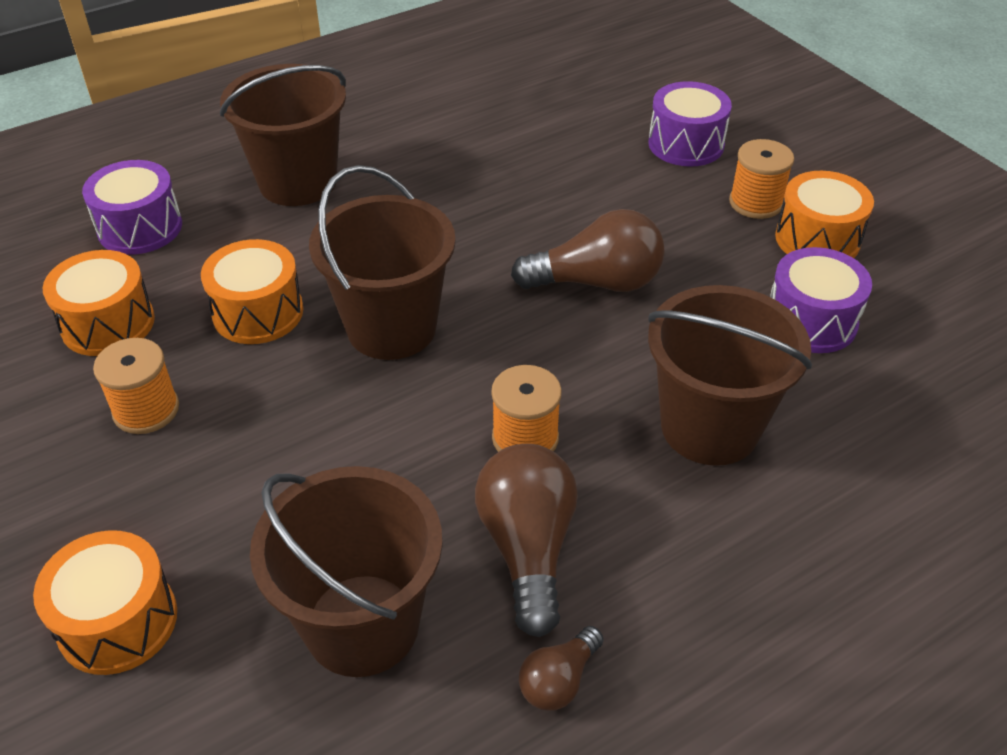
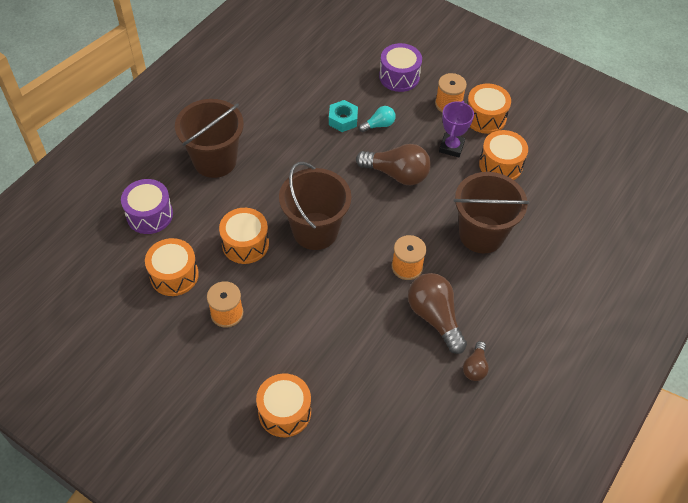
camera: 25 degrees left, 10 degrees up
brown bucket [250,466,443,677] -> none
brown light bulb [511,209,665,292] -> brown light bulb turned 45 degrees clockwise [356,144,431,185]
purple drum [770,247,872,353] -> orange drum [479,130,528,180]
none -> turquoise nut [329,100,358,132]
none -> turquoise light bulb [359,106,396,132]
none -> purple trophy [439,101,474,157]

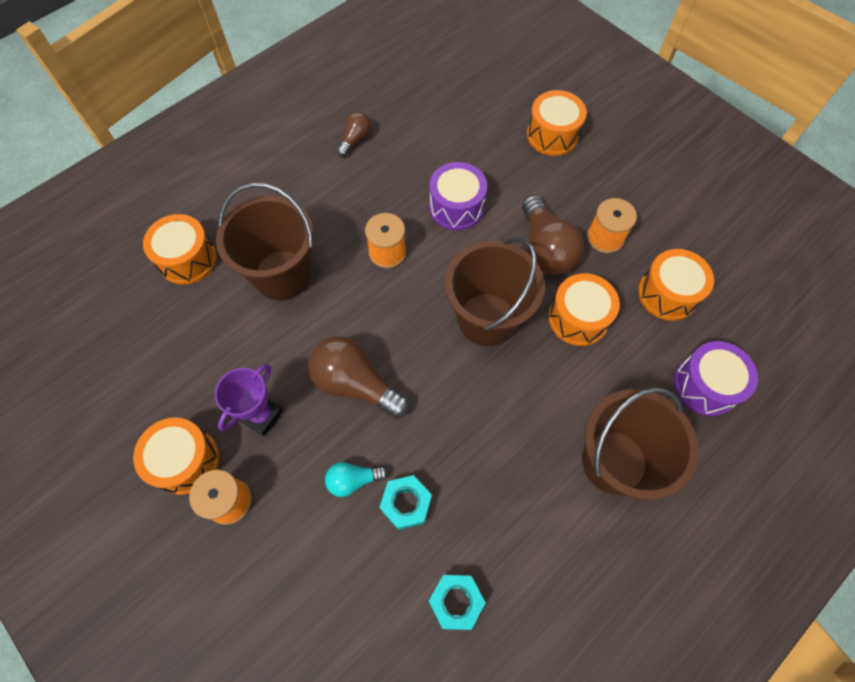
camera: 165 degrees left, 10 degrees up
purple drum [379,43,422,92] -> purple drum moved to [429,162,487,231]
brown light bulb [408,273,467,354] -> brown light bulb moved to [522,195,584,275]
orange drum [479,130,528,180] -> orange drum moved to [143,214,217,285]
none -> turquoise nut [429,575,486,630]

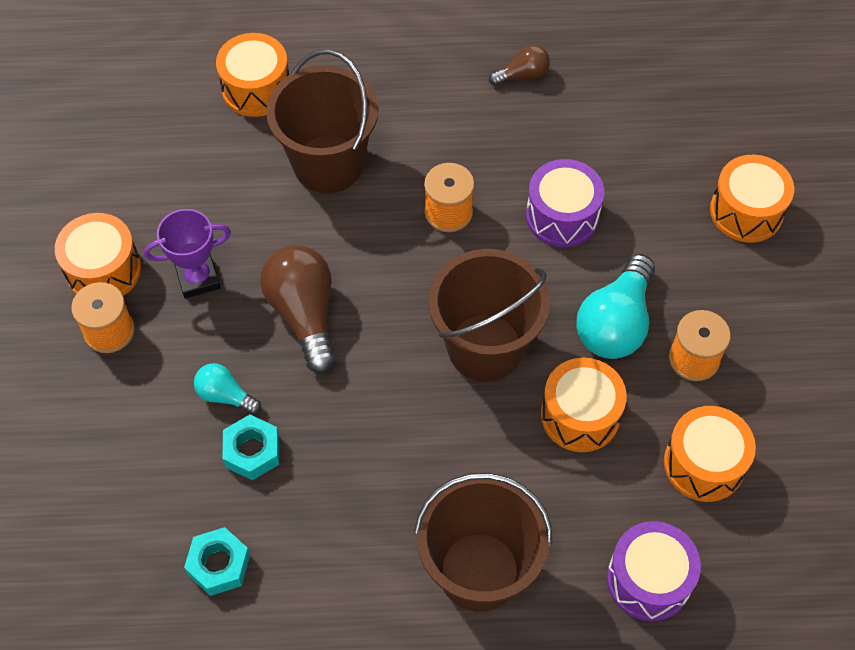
camera: 40 degrees right, 5 degrees down
brown light bulb [522,195,584,275] -> turquoise light bulb [576,254,655,359]

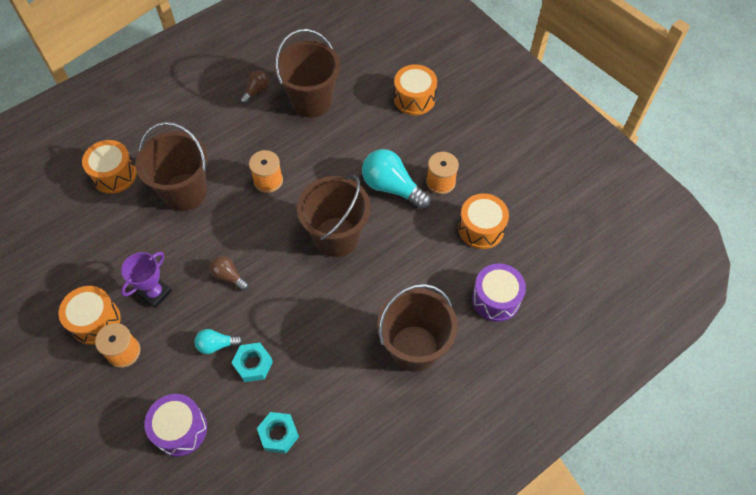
camera: 35 degrees left, 0 degrees up
brown light bulb [260,245,336,373] -> brown light bulb [210,256,249,291], size x0.54
purple drum [526,159,604,247] -> purple drum moved to [144,394,207,457]
orange drum [541,358,627,452] -> none
turquoise light bulb [576,254,655,359] -> turquoise light bulb turned 135 degrees clockwise [362,149,431,209]
none -> brown bucket [275,29,340,117]

